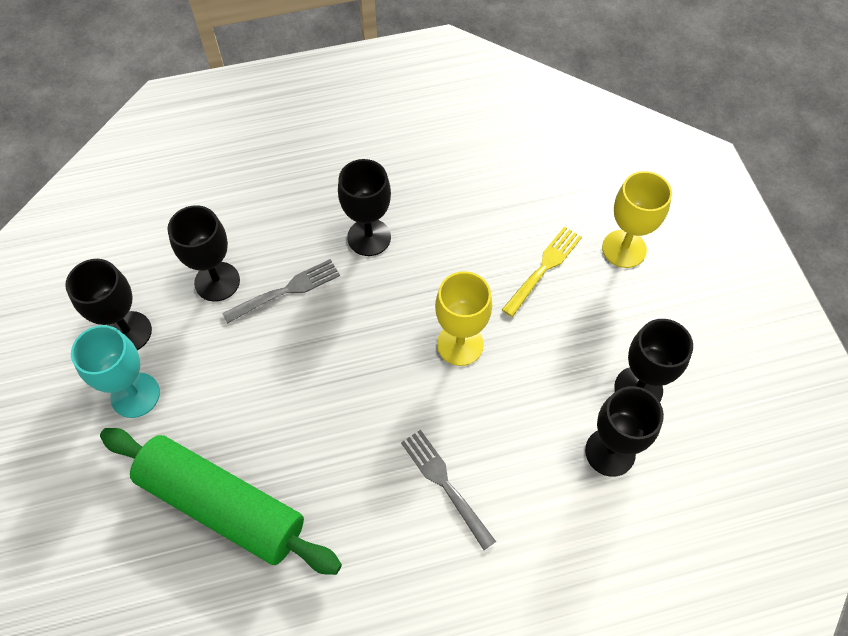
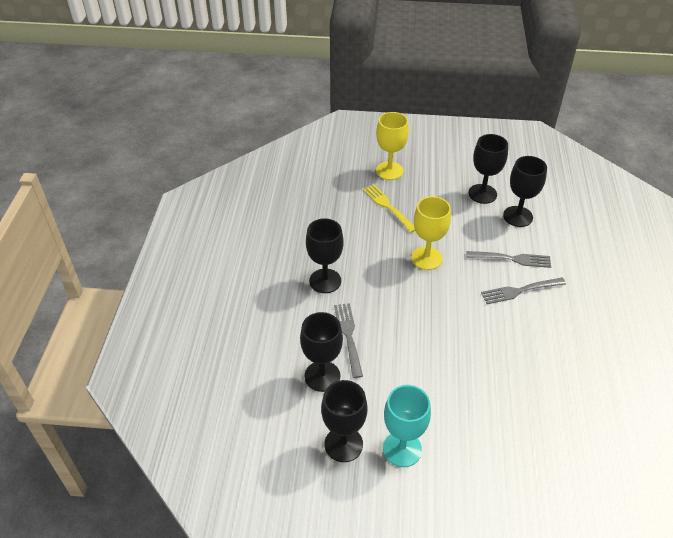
camera: 70 degrees left, 15 degrees down
green rolling pin [100,428,342,575] -> none
none -> grey fork [466,251,551,268]

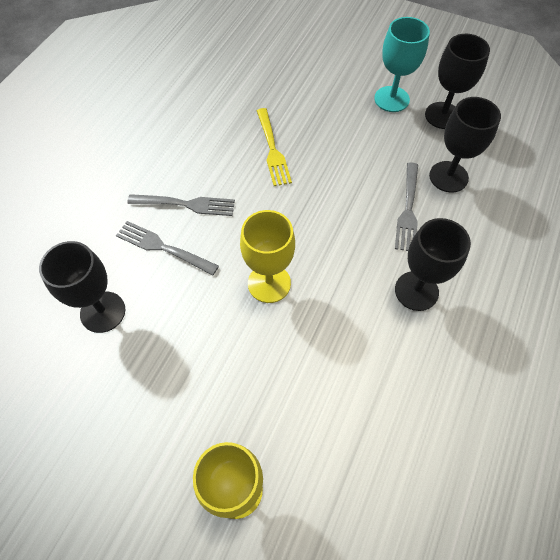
camera: 160 degrees left, 15 degrees up
yellow fork [363,184,415,233] -> yellow fork moved to [257,108,292,186]
black goblet [468,134,508,204] -> none

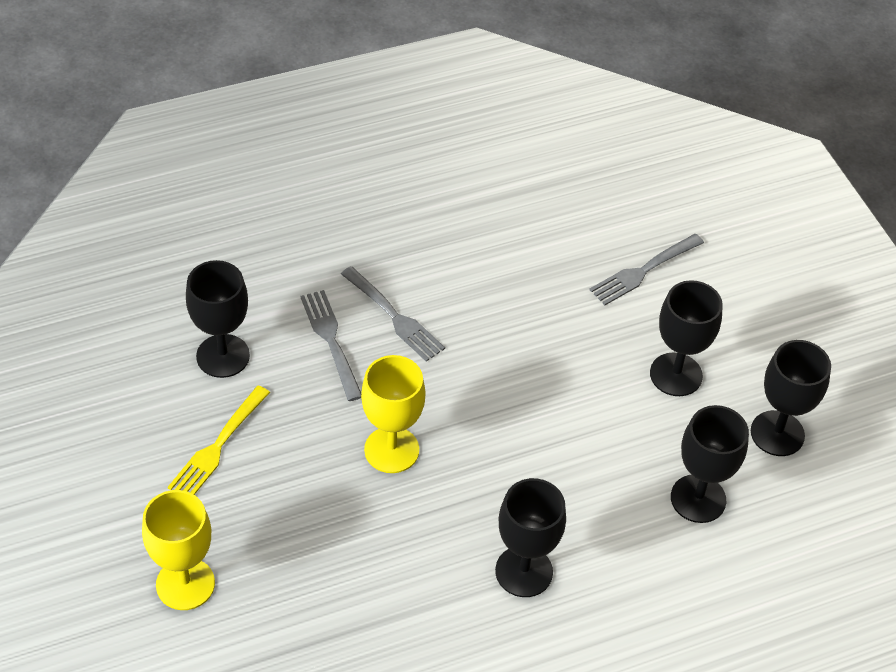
camera: 40 degrees right, 10 degrees down
yellow fork [257,108,292,186] -> yellow fork moved to [168,385,270,495]
turquoise goblet [374,17,430,112] -> none
grey fork [395,162,418,251] -> grey fork moved to [589,234,704,305]
none -> black goblet [650,280,723,396]

